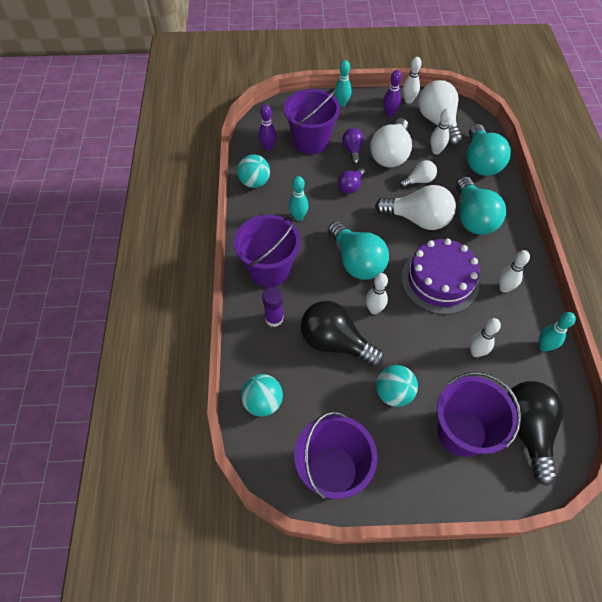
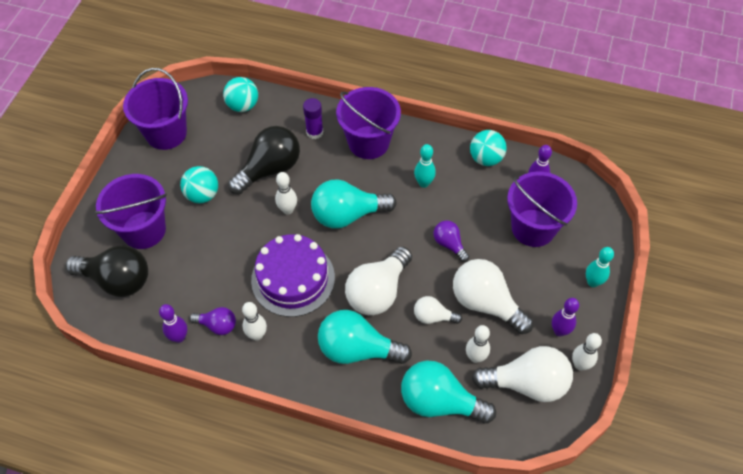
camera: 110 degrees right, 0 degrees up
purple light bulb [342,128,364,165] -> purple light bulb moved to [189,307,236,335]
white light bulb [400,160,437,188] -> white light bulb turned 105 degrees clockwise [414,296,462,324]
white bowling pin [469,318,501,357] -> none
turquoise bowling pin [539,312,576,352] -> purple bowling pin [159,304,187,343]

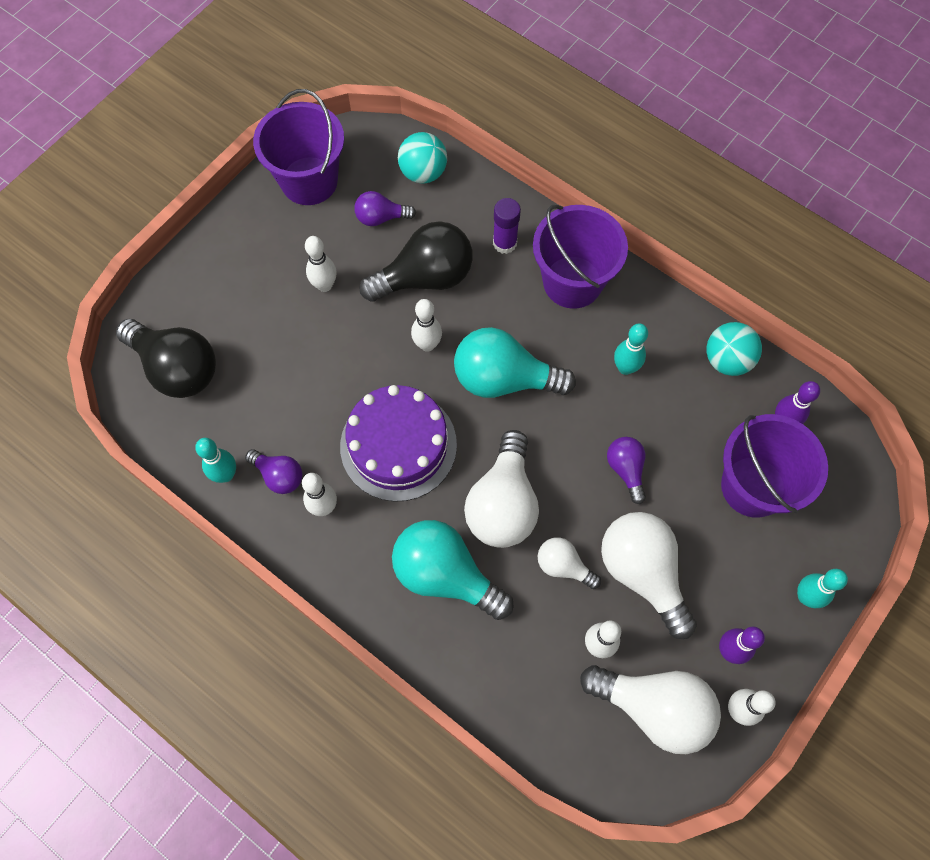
camera: 20 degrees right, 10 degrees up
purple bucket [95,174,167,249] -> none
purple bowling pin [159,304,187,343] -> turquoise bowling pin [195,438,236,483]
turquoise ball [180,166,218,203] -> white bowling pin [305,236,337,292]
white light bulb [345,247,412,315] -> white light bulb turned 45 degrees counterclockwise [464,430,539,548]
turquoise light bulb [401,360,496,424] -> none
none -> purple light bulb [354,191,416,226]

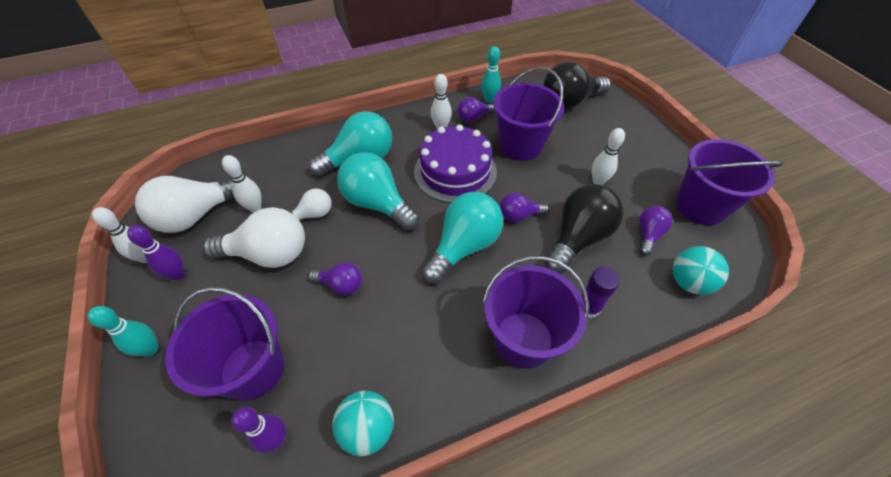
camera: 120 degrees right, 15 degrees down
black light bulb [359,221,473,302] -> black light bulb turned 150 degrees counterclockwise [545,184,624,274]
white bowling pin [411,299,442,352] -> purple light bulb [500,193,549,222]
white light bulb [464,430,539,548] -> turquoise light bulb [337,152,419,231]
turquoise bowling pin [614,323,648,375] -> none
none -> purple bucket [493,67,564,161]

